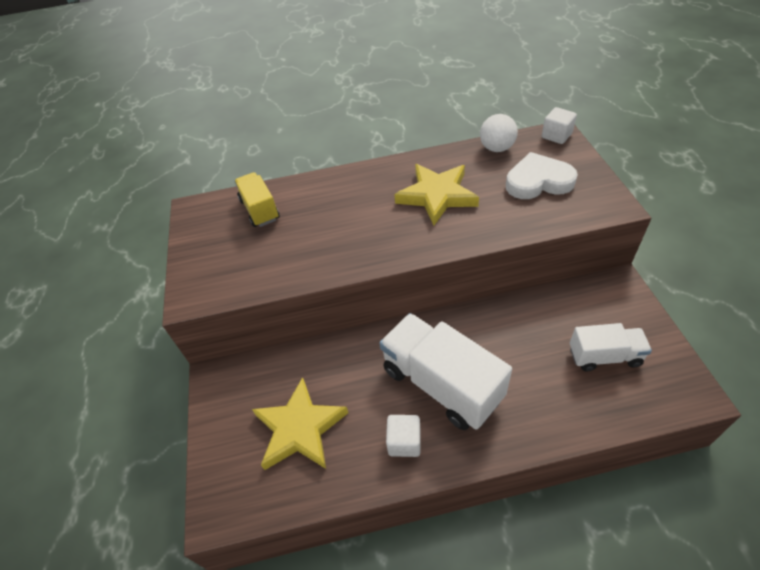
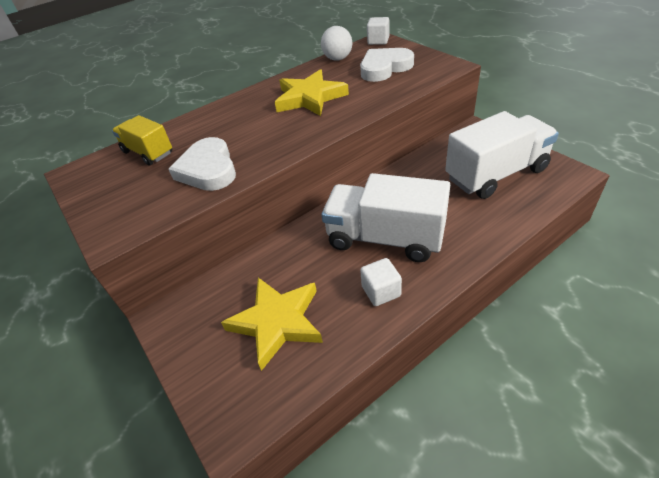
camera: 25 degrees left, 5 degrees down
white truck [570,323,652,371] -> white truck [445,111,559,199], size x1.74
none -> white heart [169,137,236,191]

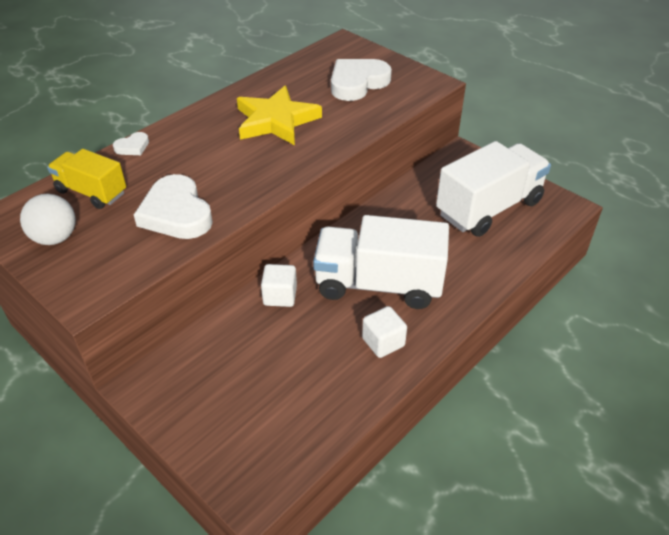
camera: 15 degrees left, 0 degrees up
yellow star [221,277,323,371] -> none
white ball [321,26,352,61] -> white ball moved to [20,194,76,245]
white cube [367,17,389,45] -> white cube moved to [261,264,297,307]
none -> white heart [113,132,149,155]

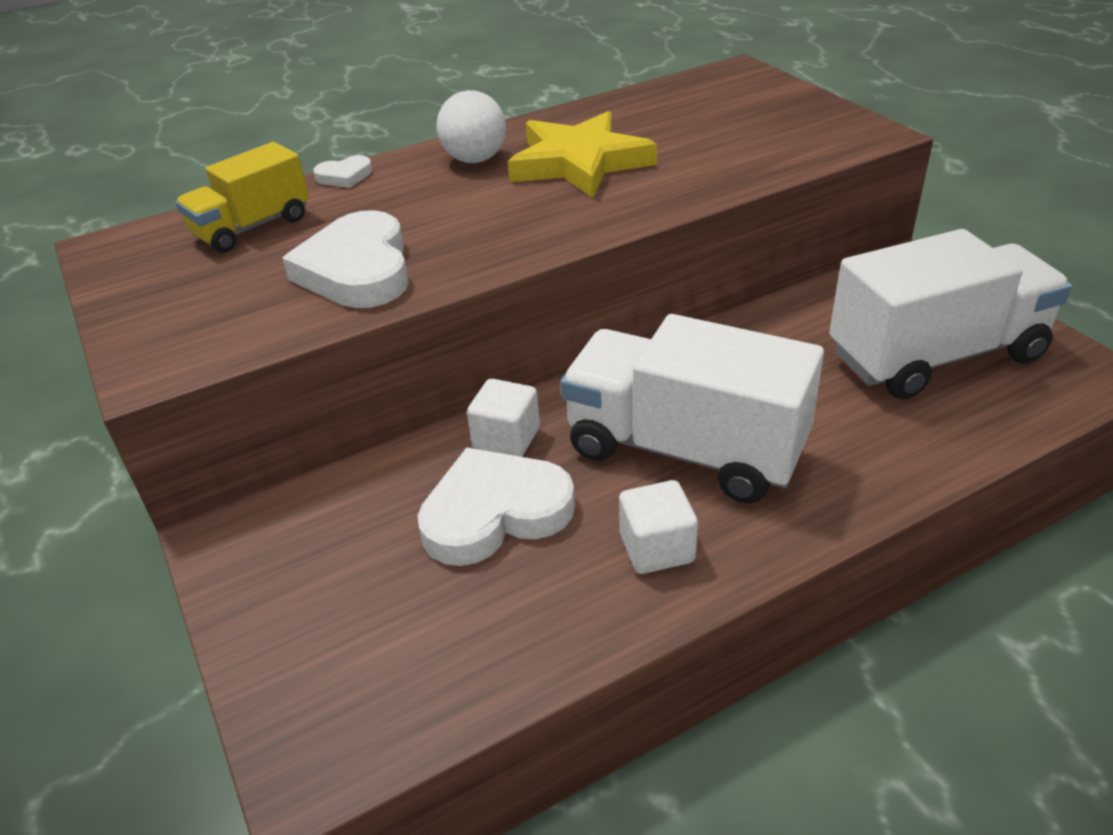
camera: 20 degrees right, 5 degrees down
white ball [20,194,76,245] -> white ball moved to [437,90,506,163]
yellow truck [47,149,126,209] -> yellow truck turned 90 degrees counterclockwise [175,142,309,252]
white heart [331,59,392,101] -> white heart moved to [418,447,575,566]

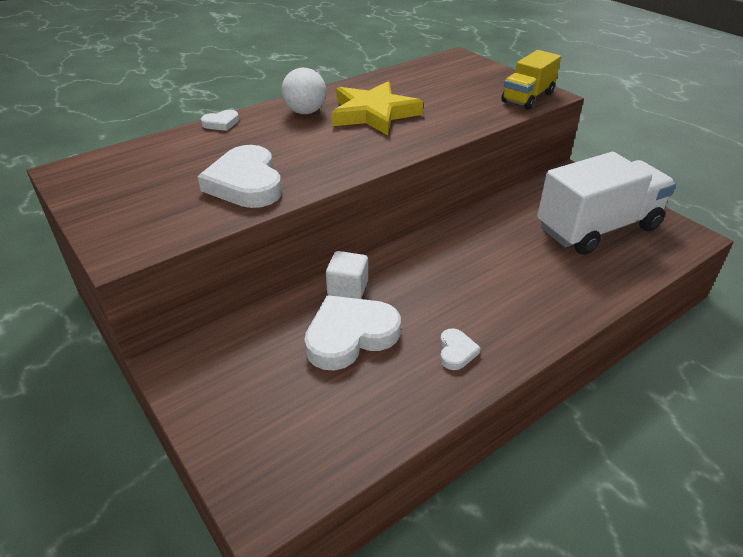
camera: 10 degrees left, 0 degrees up
yellow truck [175,142,309,252] -> yellow truck moved to [501,50,561,110]
white truck [561,314,824,503] -> none
white cube [619,480,698,574] -> white heart [440,328,481,370]

